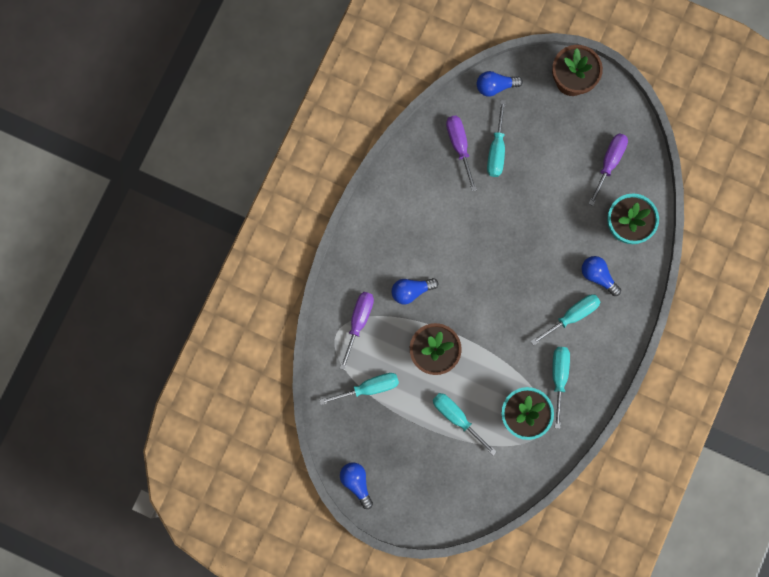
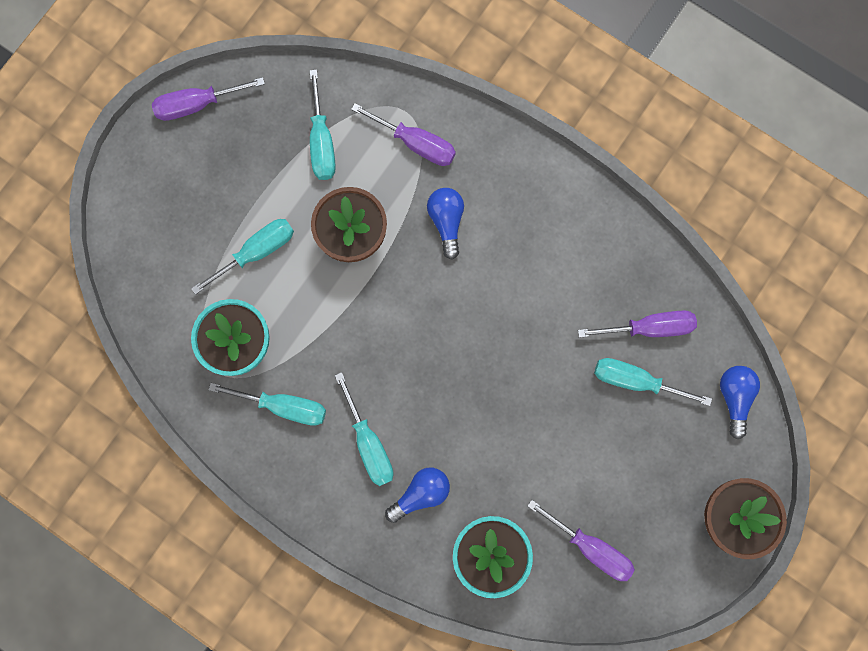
camera: 100 degrees right, 0 degrees up
blue light bulb [340,462,373,509] -> purple screwdriver [152,77,265,121]

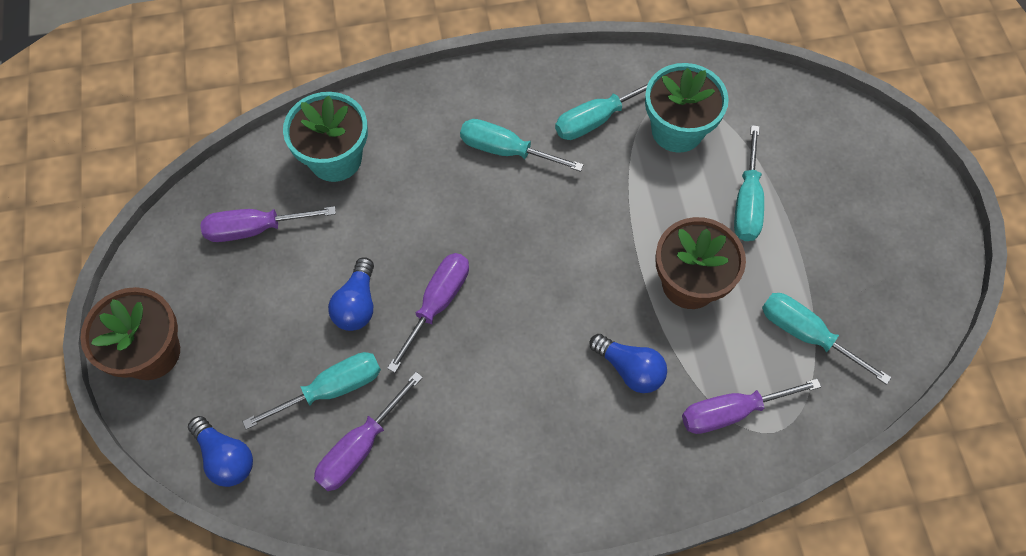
camera: 135 degrees right, 15 degrees down
purple screwdriver [152,77,265,121] -> purple screwdriver moved to [387,253,469,373]
blue light bulb [385,468,450,523] -> blue light bulb moved to [328,257,374,331]

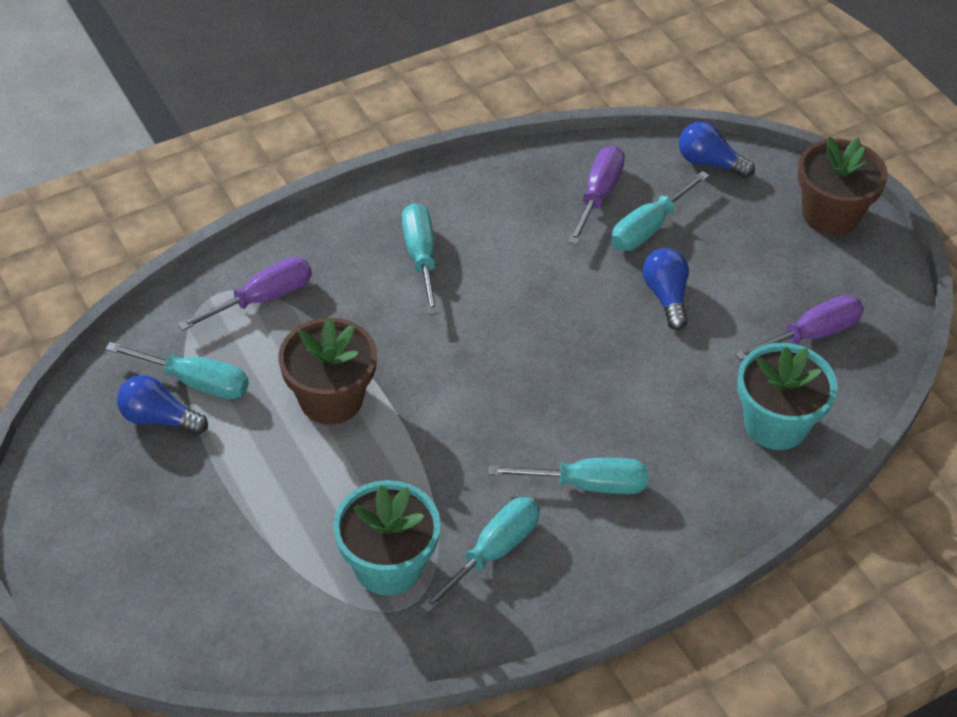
camera: 160 degrees right, 15 degrees down
purple screwdriver [387,253,469,373] -> none
blue light bulb [590,334,667,393] -> blue light bulb moved to [117,375,208,435]
turquoise screwdriver [734,125,764,241] -> turquoise screwdriver moved to [402,203,439,315]

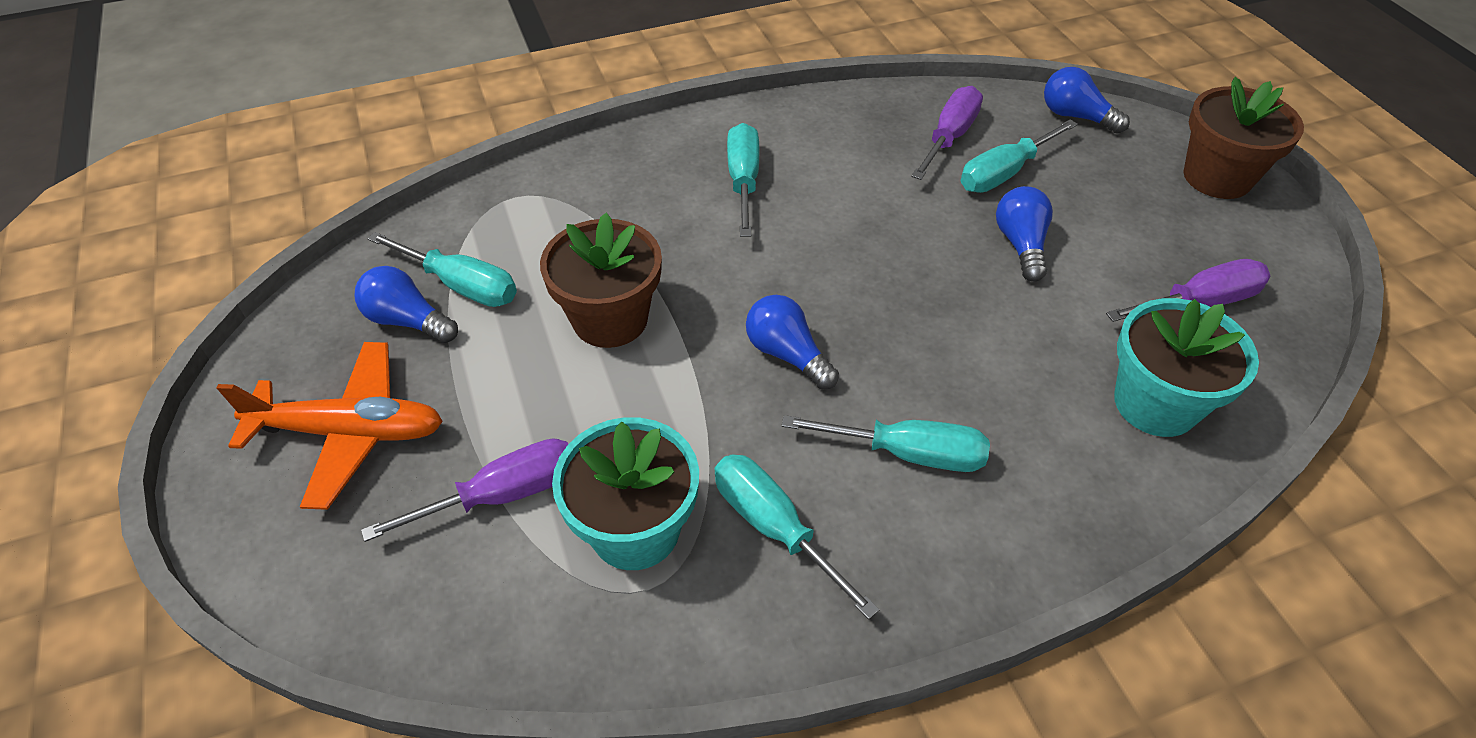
camera: 10 degrees right, 0 degrees up
purple screwdriver [178,257,312,331] -> purple screwdriver moved to [361,438,568,542]
turquoise screwdriver [420,497,540,613] -> turquoise screwdriver turned 90 degrees counterclockwise [715,454,879,620]
none -> orange plane [217,342,443,510]
none -> blue light bulb [746,295,839,390]

